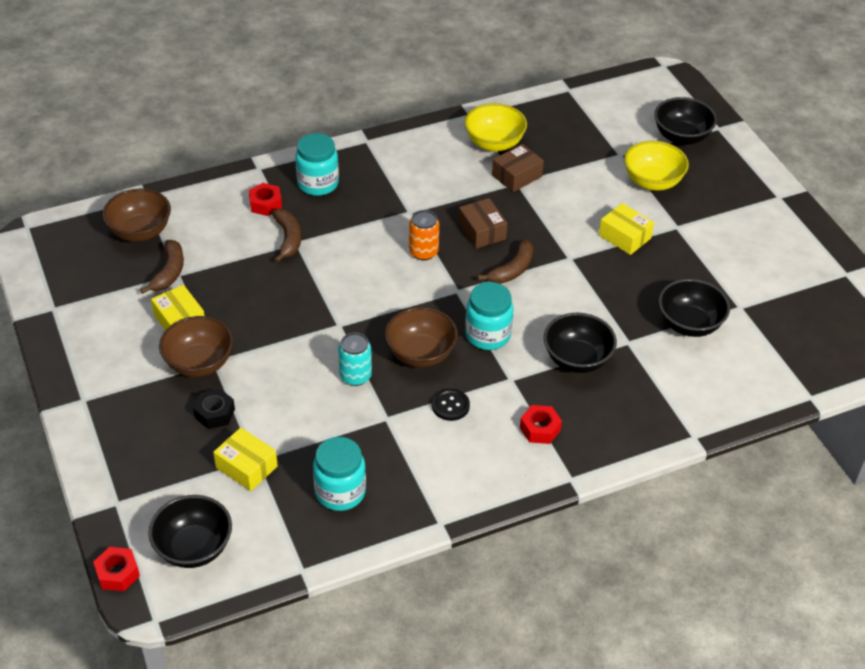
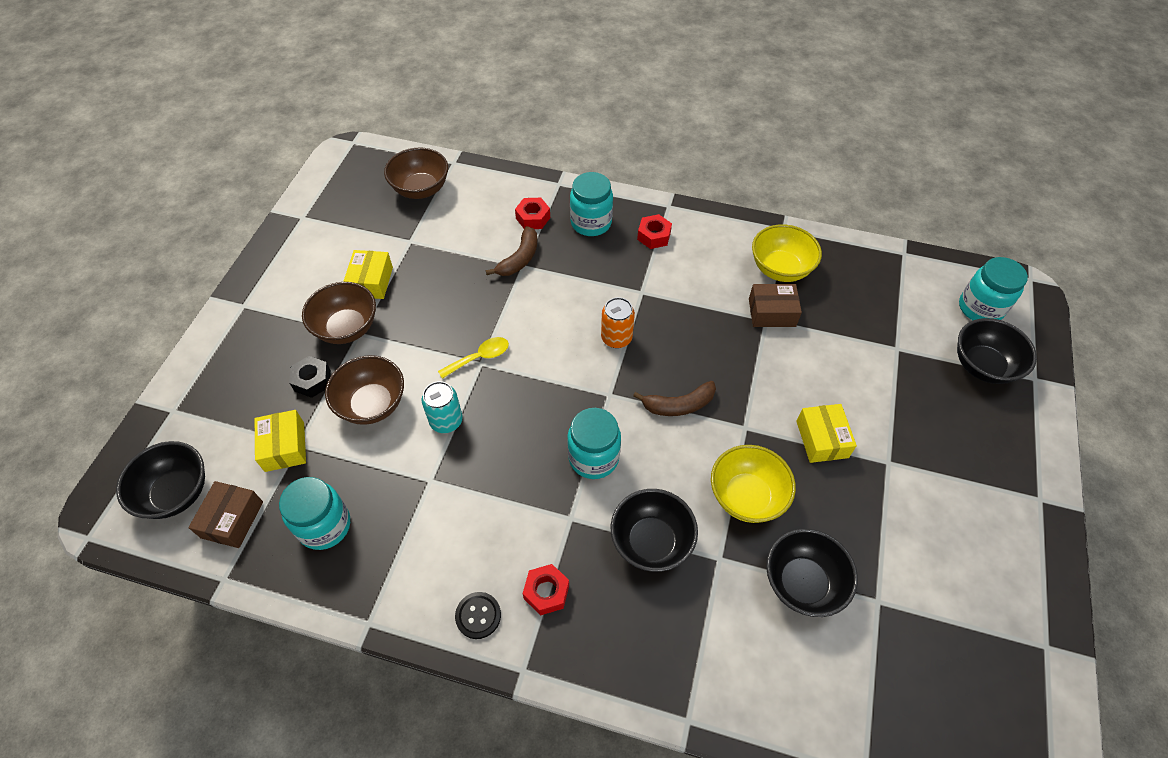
camera: 40 degrees right, 10 degrees up
red nut [93,547,140,591] -> red nut moved to [637,214,672,249]
brown banana [140,240,184,294] -> none
brown bowl [385,307,458,367] -> brown bowl moved to [325,355,404,425]
black button [432,389,470,421] -> black button moved to [455,592,501,639]
brown box [458,198,507,249] -> brown box moved to [188,481,263,548]
yellow bowl [624,141,689,191] -> yellow bowl moved to [711,445,796,523]
none -> yellow spoon [438,337,509,379]
none -> turquoise jar [959,257,1028,320]

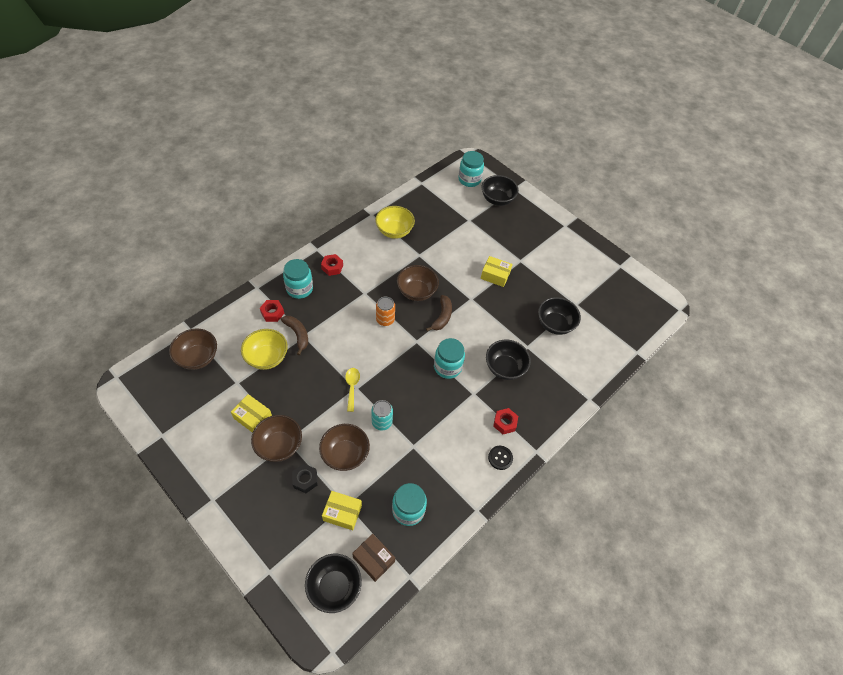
camera: 65 degrees left, 0 degrees up
yellow bowl [711,445,796,523] -> yellow bowl moved to [241,329,288,370]
brown box [749,284,802,327] -> none
none -> brown bowl [397,265,439,301]

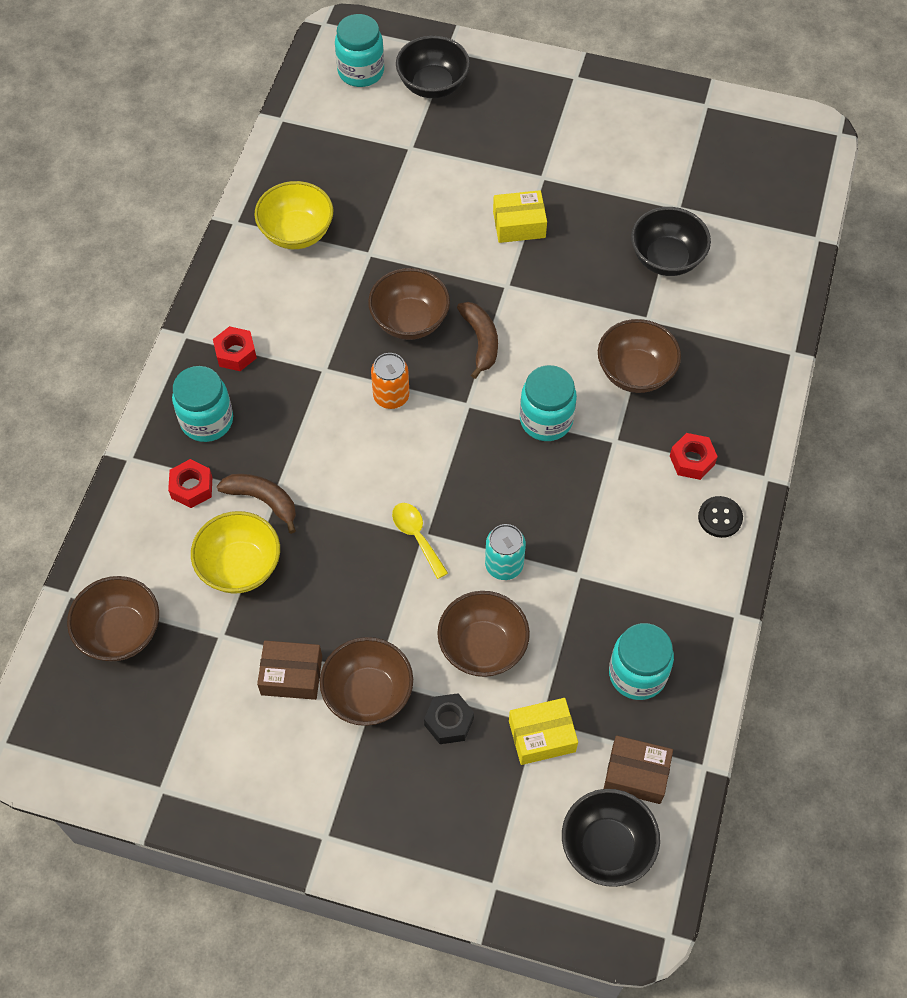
camera: 25 degrees left, 5 degrees up
yellow box [231,394,272,433] -> brown box [257,640,322,700]
black bowl [486,340,531,380] -> brown bowl [598,319,681,393]

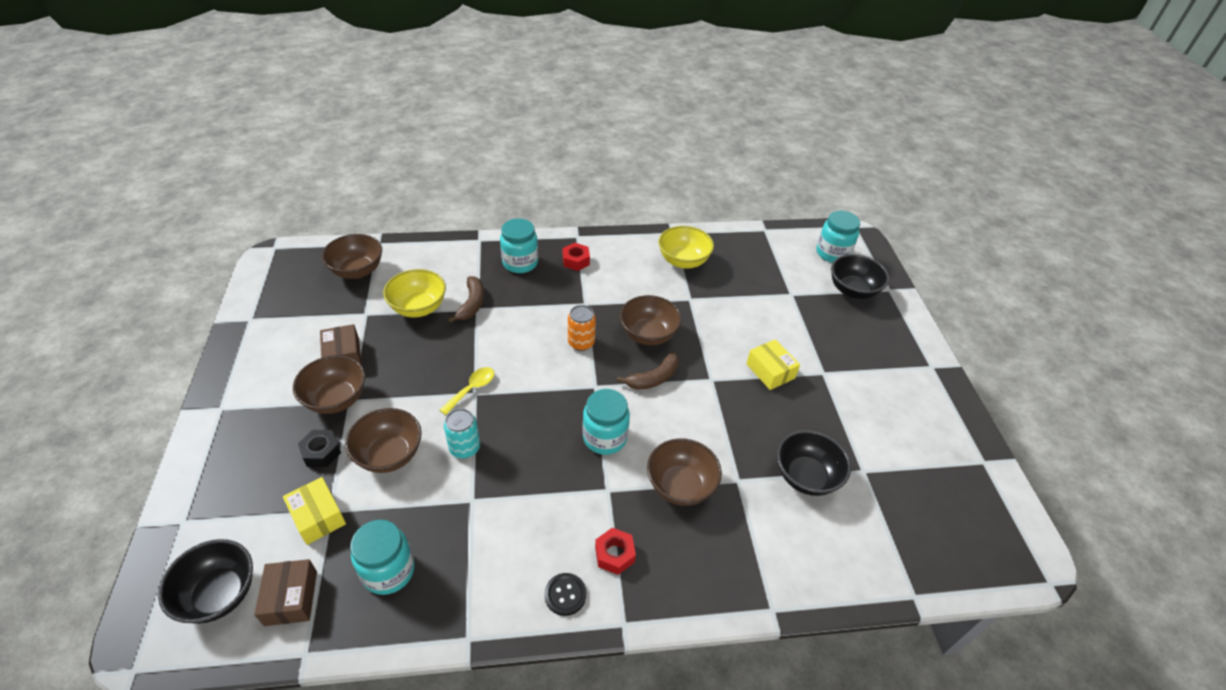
camera: 65 degrees right, 15 degrees down
red nut [168,459,212,508] -> none

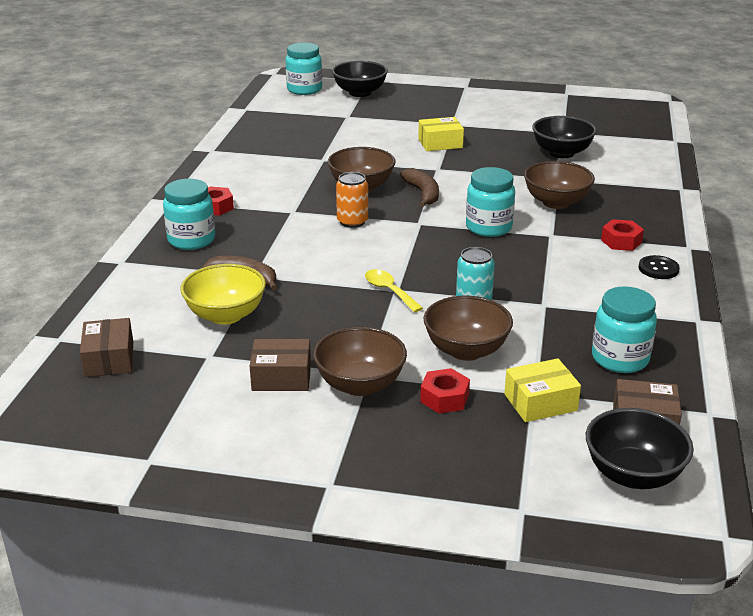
camera: 70 degrees left, 15 degrees down
black nut [298,430,341,467] -> red nut [420,368,470,413]
brown bowl [322,234,382,279] -> brown box [80,318,133,377]
yellow bowl [658,226,714,269] -> none

